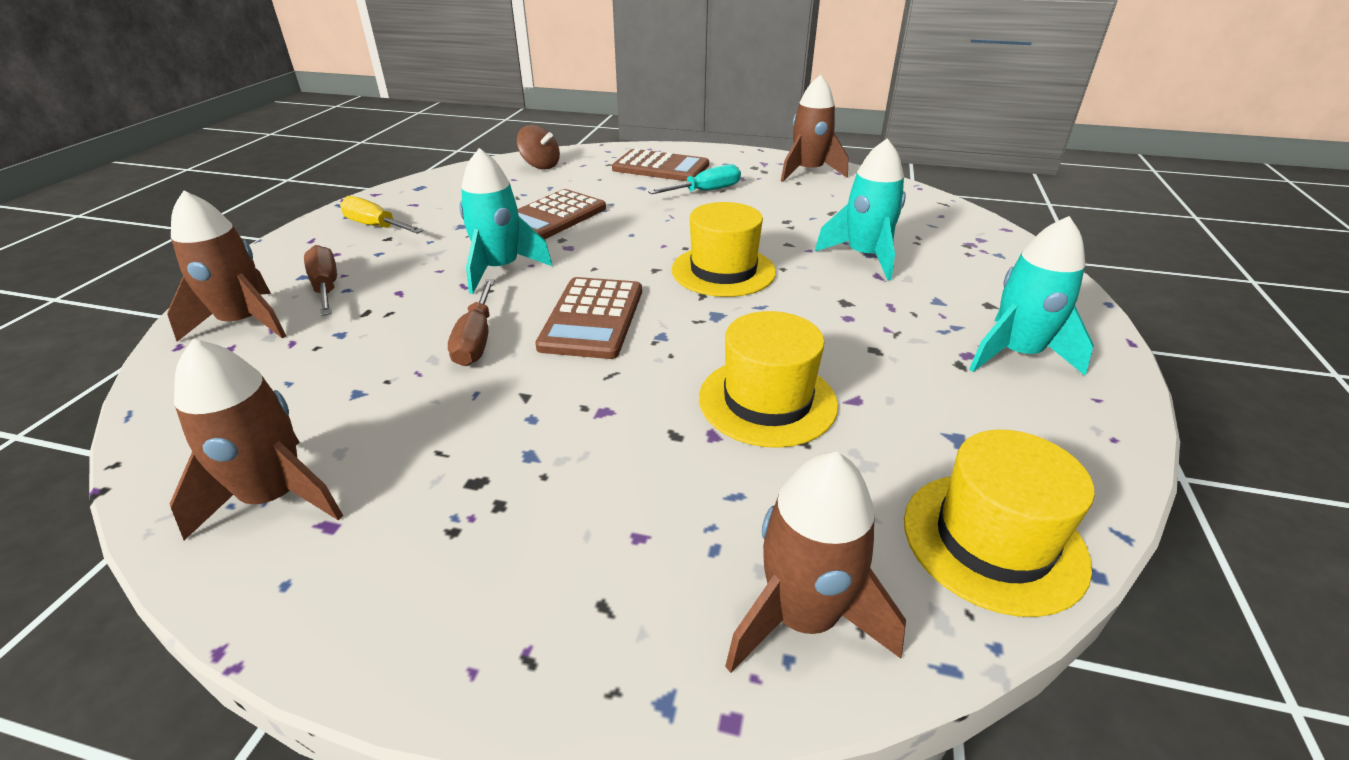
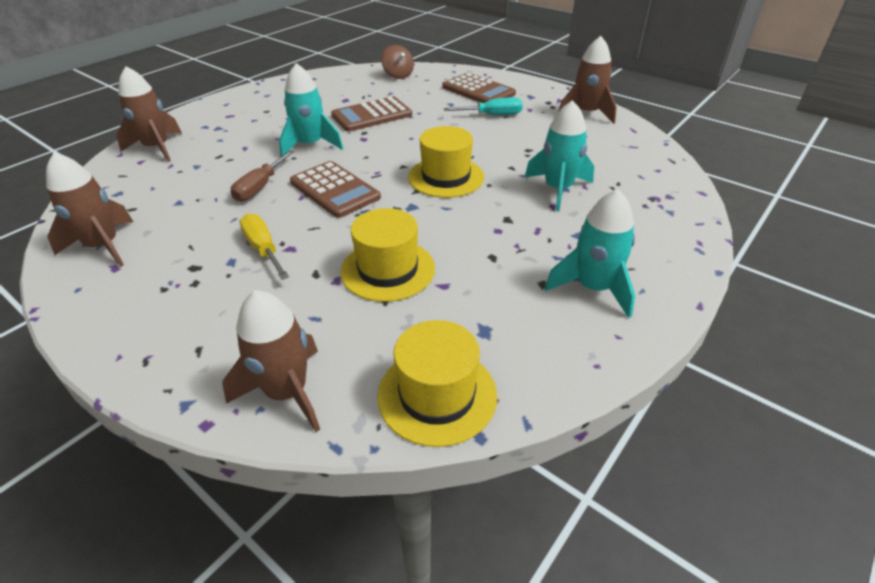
camera: 25 degrees right, 5 degrees up
brown screwdriver [304,245,337,316] -> none
yellow screwdriver [340,196,423,234] -> yellow screwdriver moved to [239,213,289,280]
brown calculator [535,277,642,359] -> brown calculator turned 75 degrees counterclockwise [290,161,381,218]

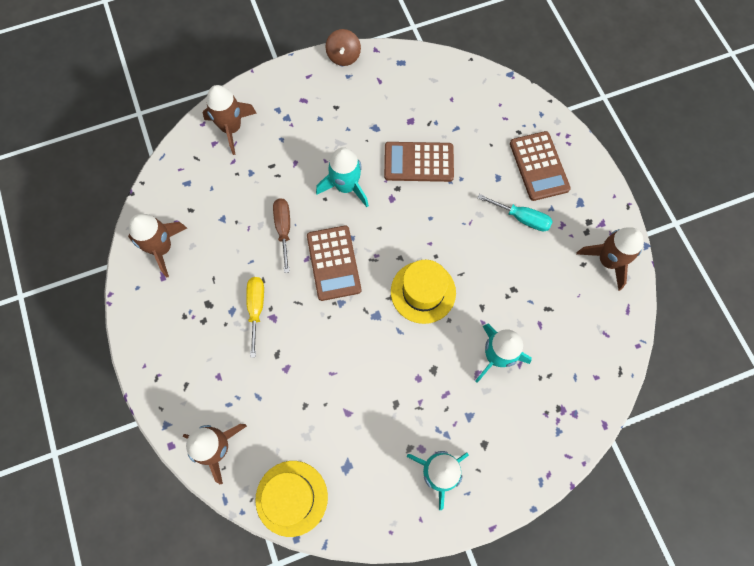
camera: 30 degrees right, 30 degrees up
brown screwdriver [231,150,294,202] -> brown screwdriver turned 120 degrees clockwise [273,198,290,273]
yellow hat [341,208,435,302] -> none
brown spinning top [381,45,414,79] -> brown spinning top moved to [326,29,361,66]

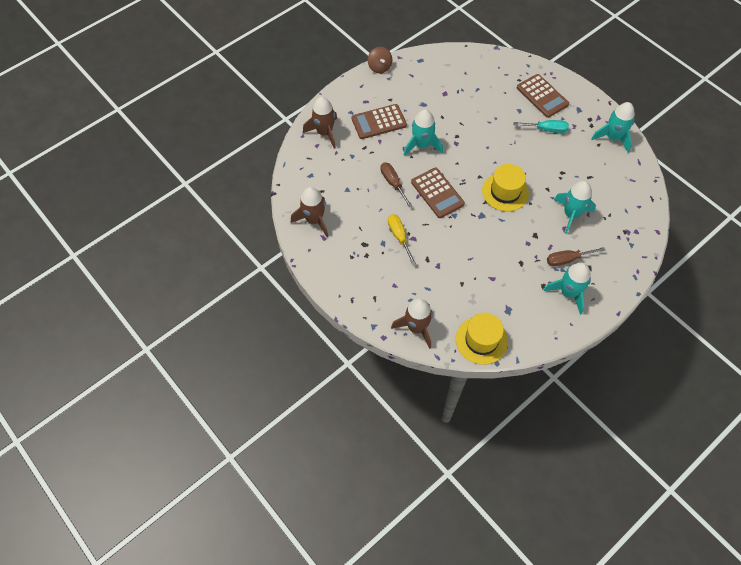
camera: 20 degrees left, 10 degrees down
brown calculator [384,142,454,182] -> brown calculator moved to [351,104,407,139]
brown rocket [576,228,643,291] -> turquoise rocket [591,102,635,153]
none -> brown screwdriver [547,247,606,266]

